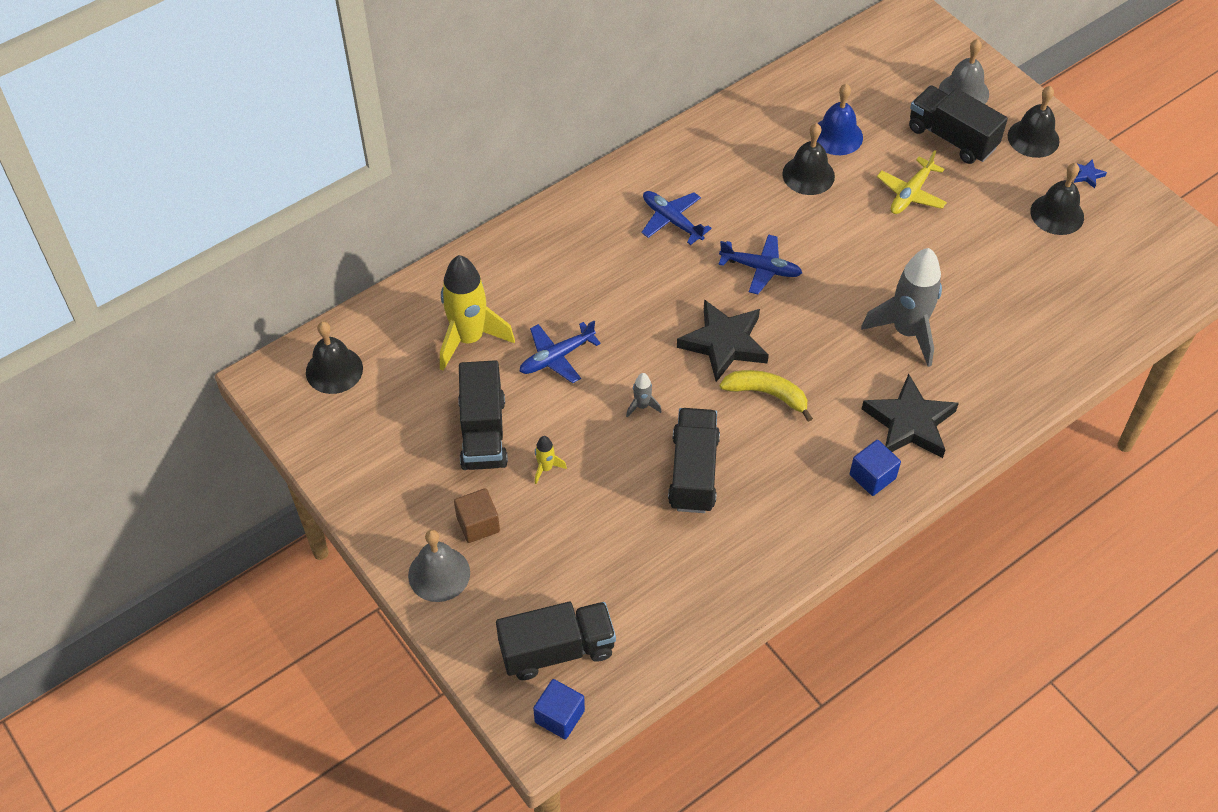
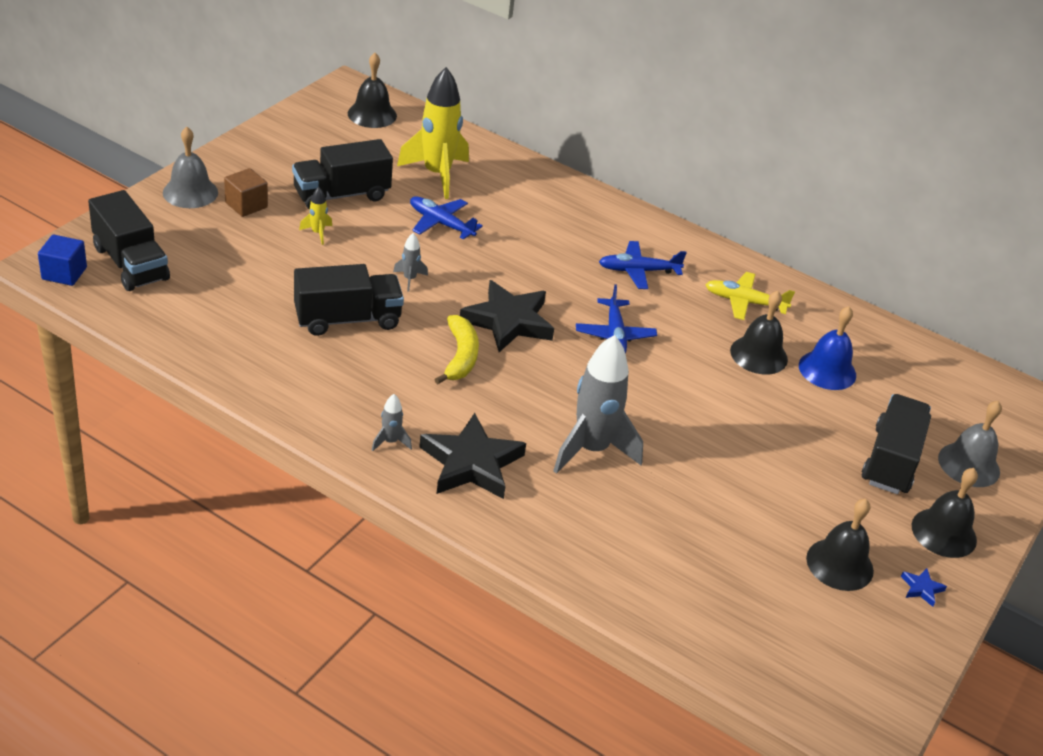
camera: 65 degrees right, 15 degrees down
blue plane [641,191,712,245] -> blue plane turned 120 degrees counterclockwise [599,241,687,289]
blue cube [850,440,901,496] -> grey rocket [372,394,412,451]
yellow plane [877,150,947,214] -> yellow plane moved to [705,272,795,320]

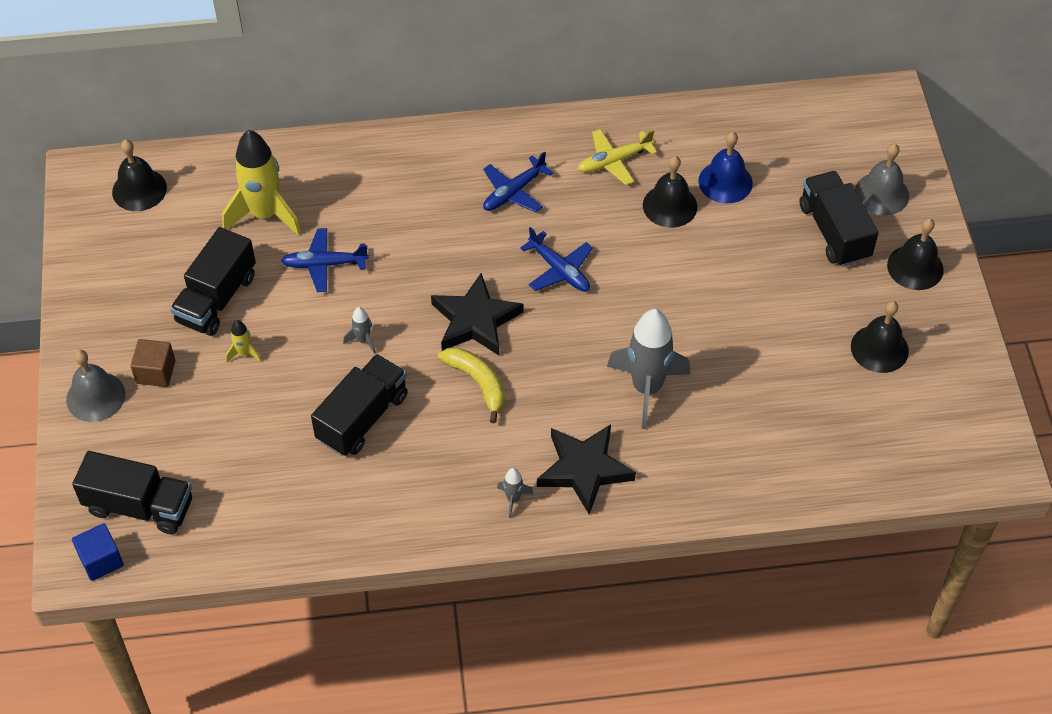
camera: 35 degrees left, 15 degrees up
blue star [901,568,947,607] -> none

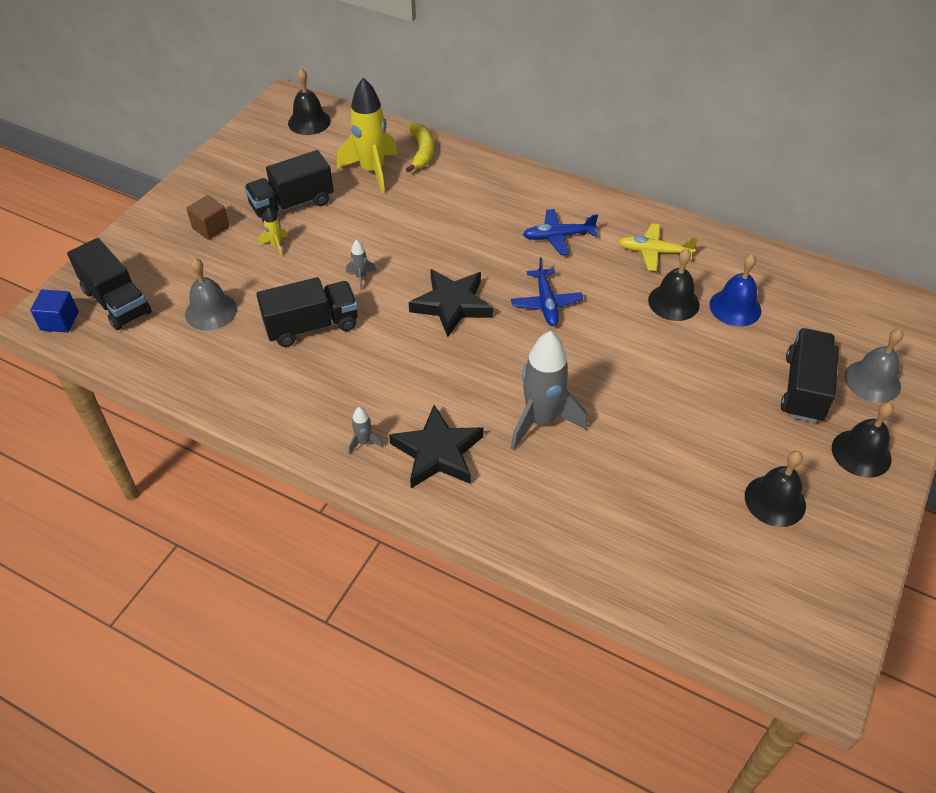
camera: 35 degrees right, 5 degrees down
grey bell [66,350,126,422] -> grey bell moved to [185,258,237,331]
blue plane [281,228,369,292] -> none
yellow banana [438,347,505,423] -> yellow banana moved to [406,122,434,173]

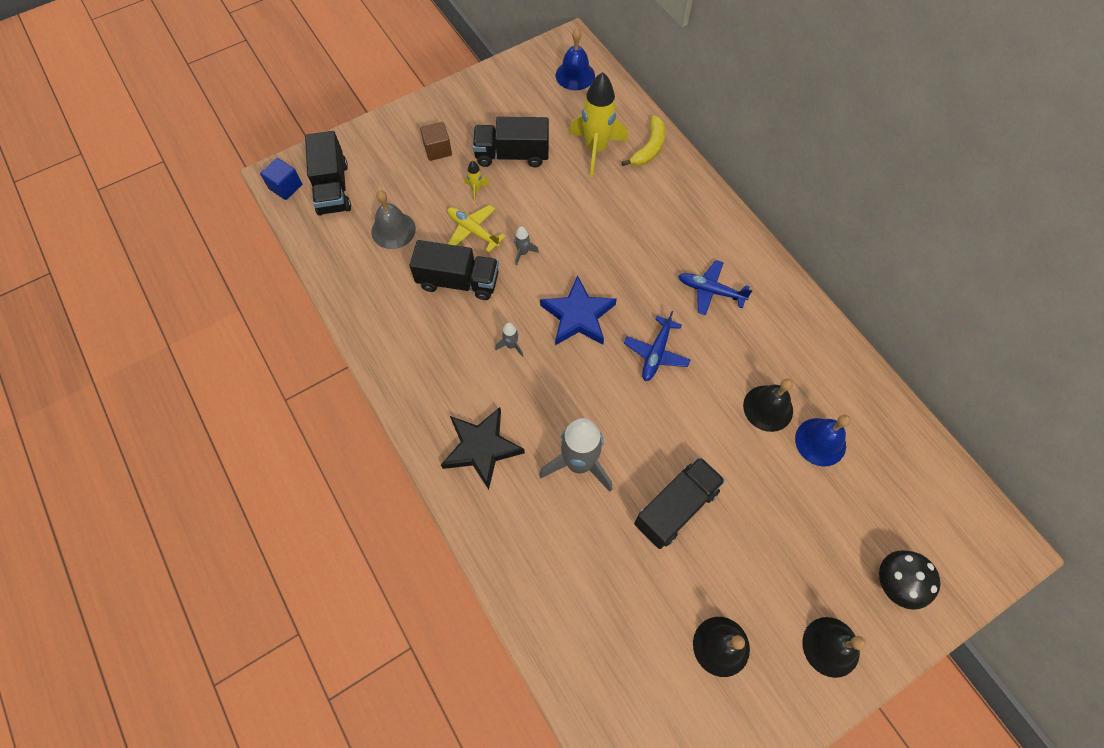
camera: 30 degrees right, 15 degrees up
black bell [288,68,331,135] -> blue bell [555,28,595,90]
grey rocket [348,407,384,455] -> grey rocket moved to [495,323,523,357]
black star [409,269,493,337] -> blue star [540,275,617,345]
yellow plane [618,223,698,271] -> yellow plane moved to [447,205,506,252]
black truck [781,328,839,423] -> black truck moved to [634,457,725,549]
grey bell [844,329,903,403] -> black mushroom [879,550,940,610]

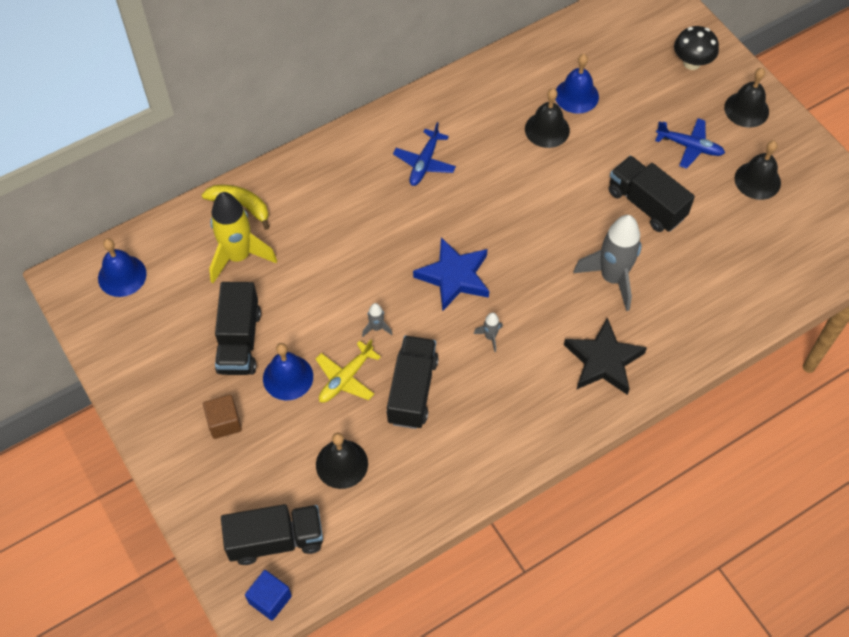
camera: 90 degrees left, 5 degrees down
grey bell [371,190,416,249] -> black bell [316,433,368,489]
yellow rocket [464,161,491,202] -> blue bell [263,343,313,400]
blue plane [624,311,691,381] -> blue plane moved to [655,118,725,169]

